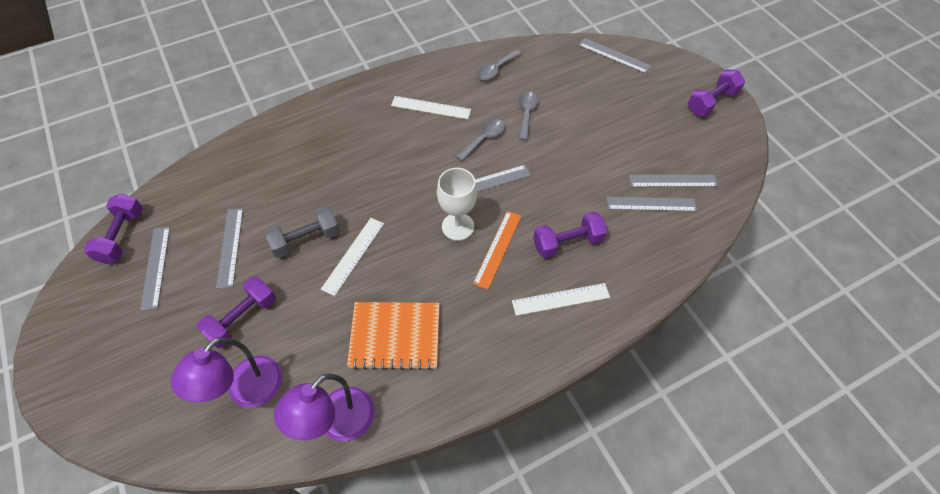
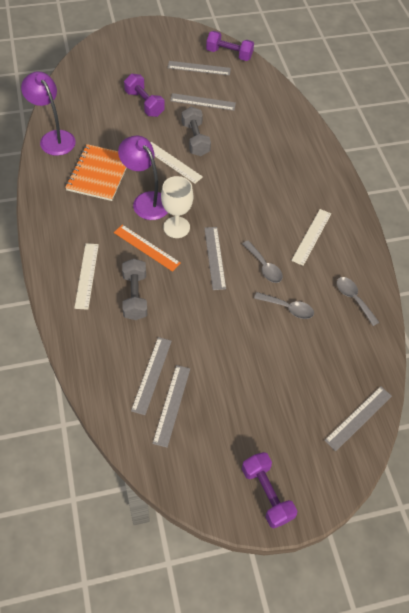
camera: 100 degrees right, 0 degrees up
purple lamp [170,337,282,408] -> purple lamp moved to [118,136,168,220]
purple dumbbell [533,211,607,258] -> grey dumbbell [122,258,147,320]

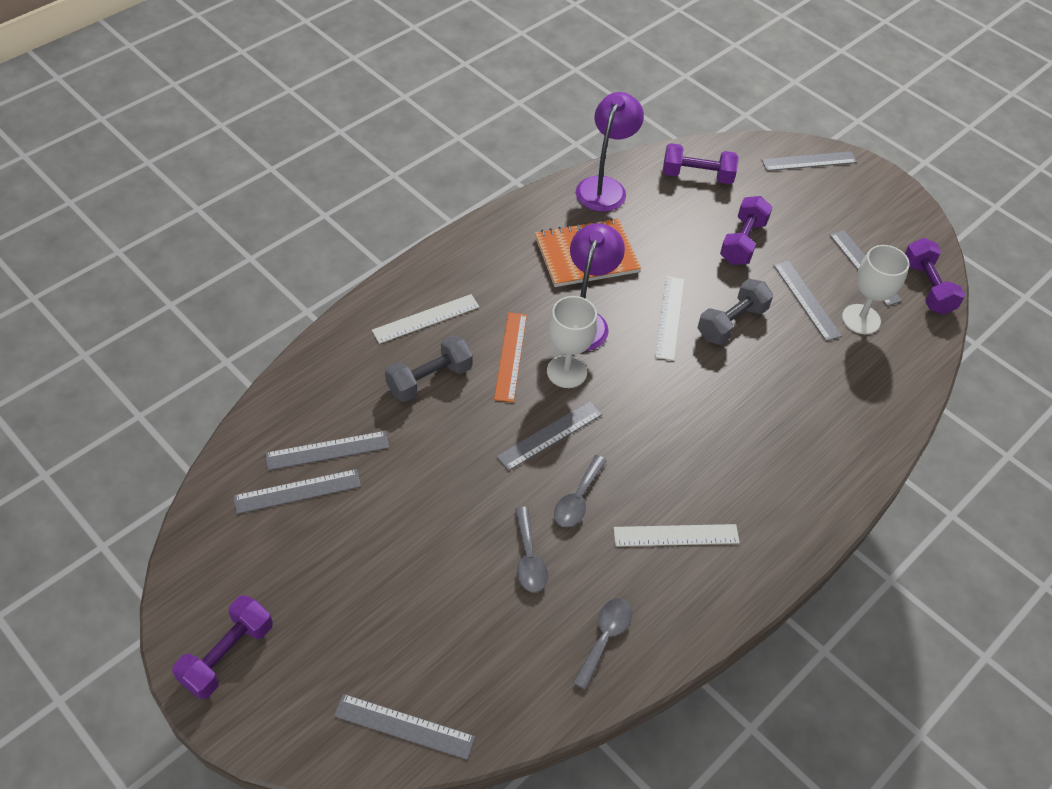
camera: 60 degrees right, 5 degrees down
none -> purple dumbbell [663,143,739,184]
none -> grey ruler [762,151,857,171]
none -> white goblet [842,245,910,334]

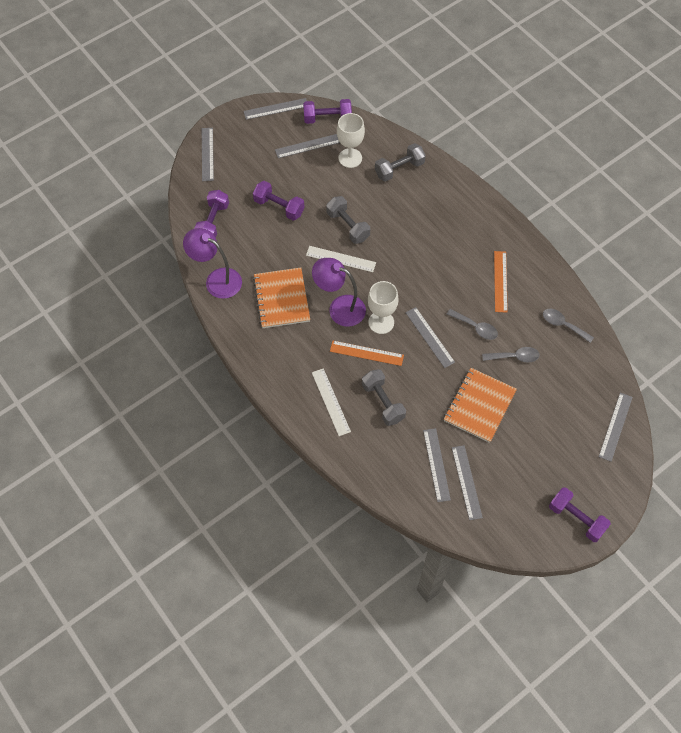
camera: 80 degrees left, 10 degrees up
white ruler [613,524,740,547] -> orange ruler [494,251,508,313]
grey ruler [773,260,842,341] -> grey ruler moved to [243,98,307,120]
none -> grey dumbbell [375,143,426,182]
none -> orange notebook [444,368,517,443]

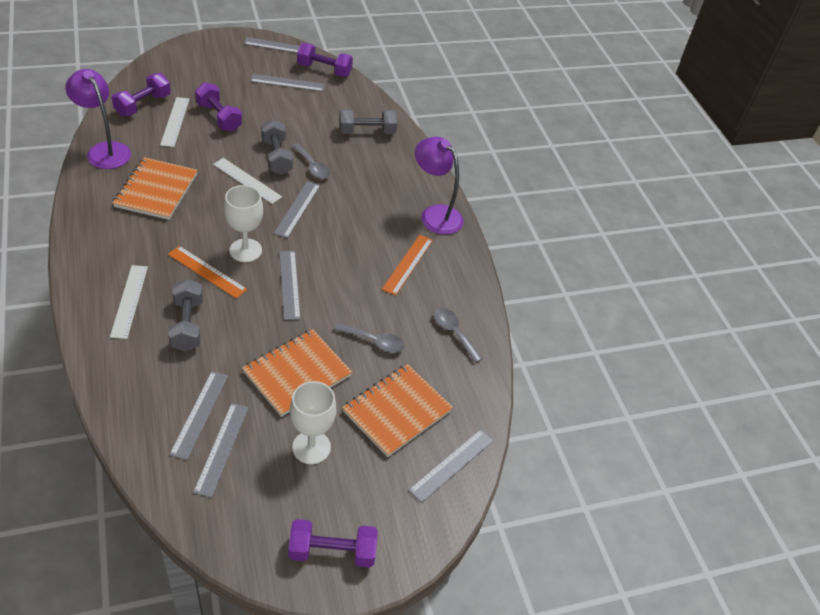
camera: 15 degrees right, 15 degrees down
grey ruler [202,128,214,181] -> grey ruler moved to [274,181,320,238]
purple lamp [312,258,366,327] -> purple lamp moved to [415,137,464,235]
white goblet [337,113,365,168] -> white goblet moved to [290,381,337,464]
grey spoon [447,309,498,340] -> grey spoon moved to [291,143,330,179]
purple dumbbell [549,487,611,542] -> purple dumbbell turned 60 degrees counterclockwise [288,519,378,568]
none -> white ruler [160,97,190,147]
none -> orange notebook [342,364,453,457]

